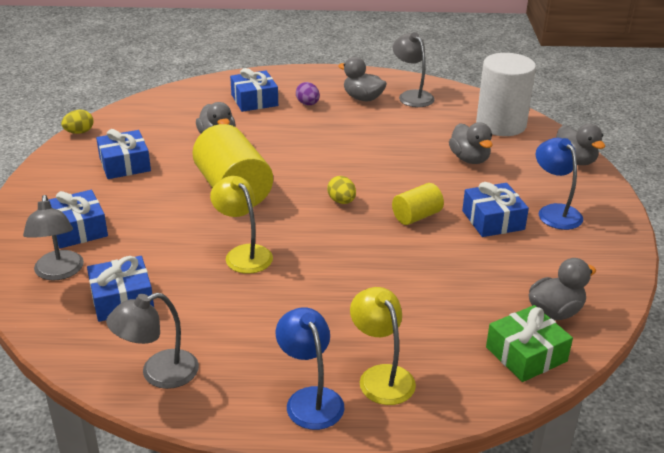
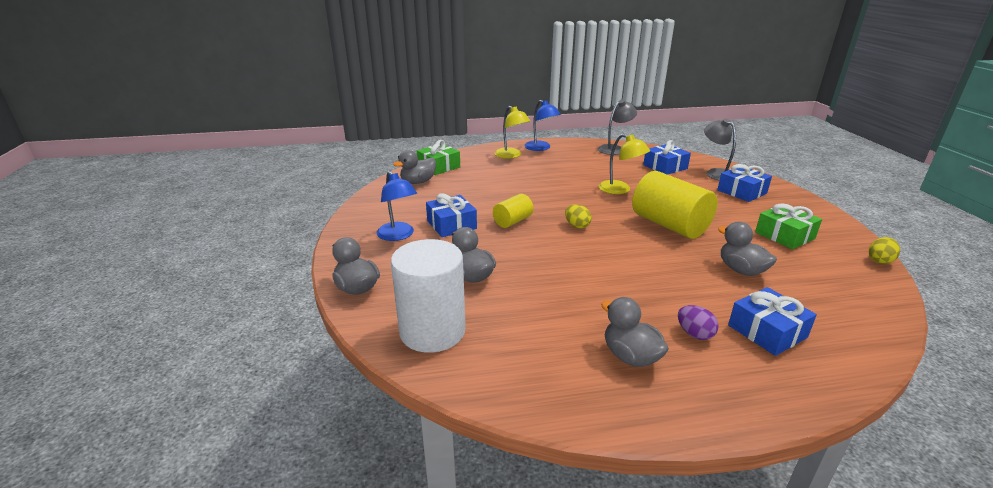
camera: 170 degrees right, 5 degrees down
blue gift [96,129,151,179] -> green gift [755,204,822,249]
grey duck [338,57,387,102] -> grey duck turned 150 degrees counterclockwise [601,297,669,367]
grey lamp [393,32,435,107] -> none

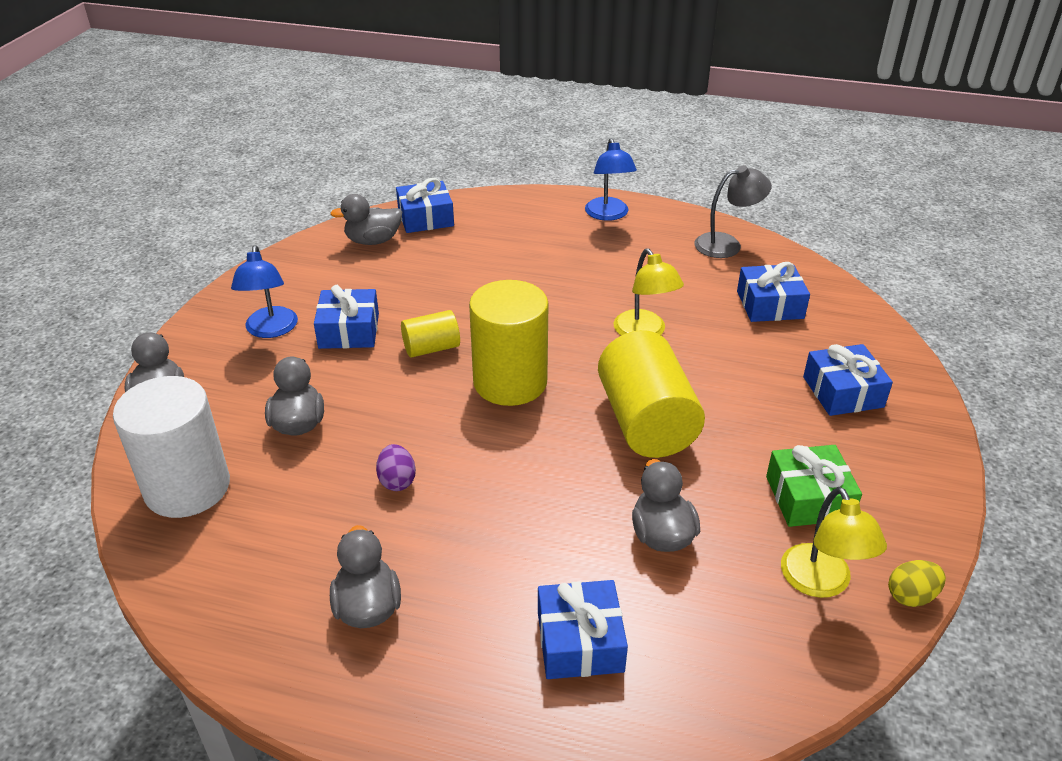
camera: 25 degrees right, 10 degrees up
green gift [417,140,460,175] -> blue gift [396,178,454,233]
yellow lamp [494,106,530,159] -> yellow lamp moved to [781,487,887,598]
yellow egg [565,204,592,228] -> yellow cylinder [469,280,549,406]
purple egg [678,305,719,340] -> purple egg moved to [376,444,416,491]
grey lamp [704,118,736,181] -> none

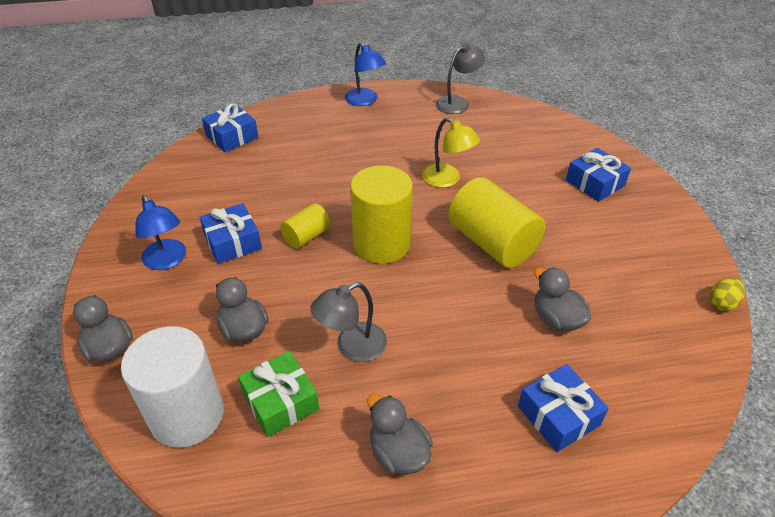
camera: 25 degrees left, 5 degrees up
grey duck [330,194,402,245] -> none
purple egg [376,444,416,491] -> grey lamp [310,282,387,362]
blue gift [737,262,810,322] -> none
green gift [766,445,862,527] -> green gift moved to [238,351,319,437]
yellow lamp [781,487,887,598] -> none

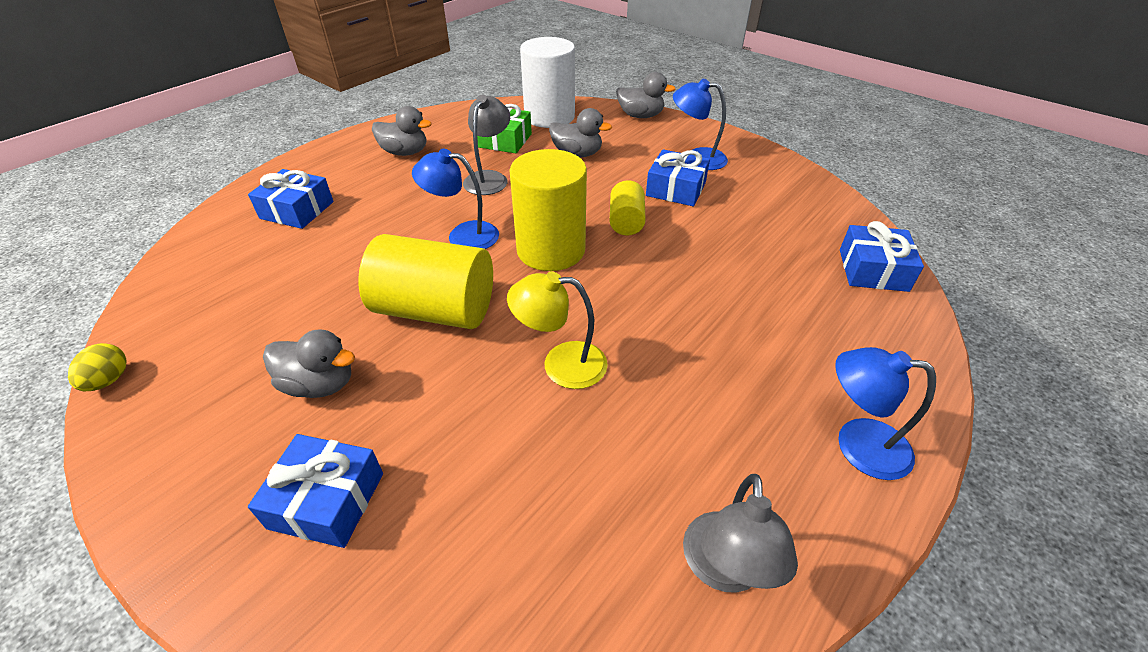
camera: 140 degrees right, 0 degrees up
grey duck [534,267,592,332] -> grey duck moved to [263,330,355,398]
none -> blue lamp [412,149,499,249]

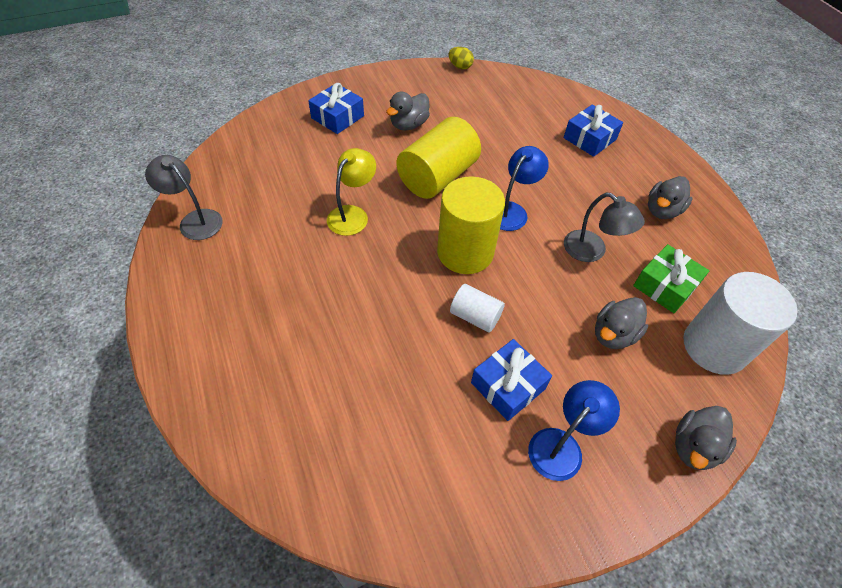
camera: 115 degrees right, 10 degrees up
yellow cylinder [609,180,646,235] -> white cylinder [450,284,505,333]
blue lamp [835,347,936,480] -> none
blue gift [840,221,924,292] -> none

